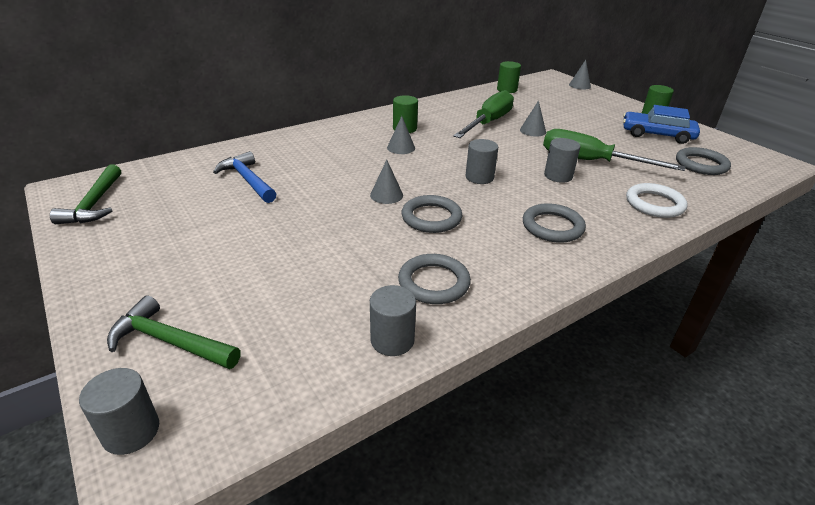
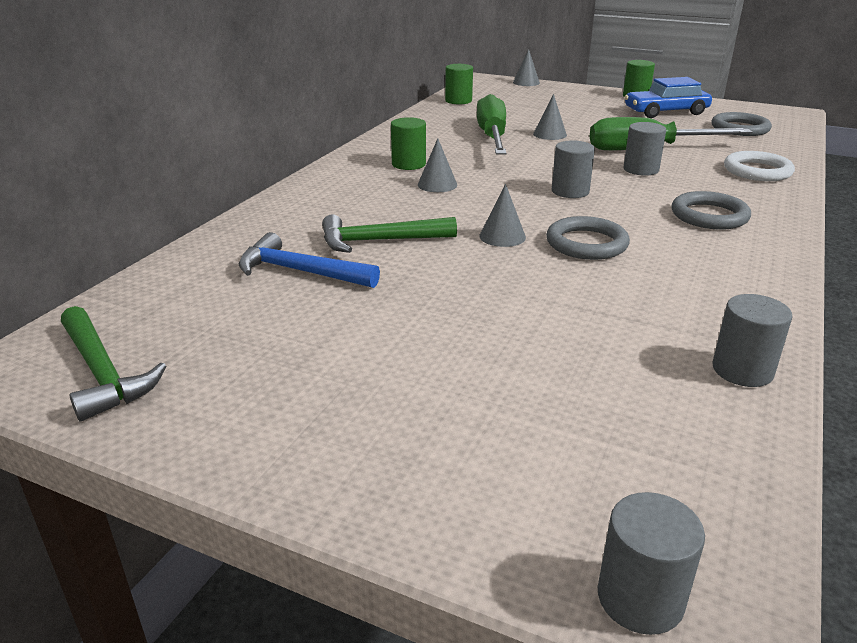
camera: 30 degrees left, 5 degrees down
green hammer [107,295,241,369] -> green hammer moved to [322,214,457,253]
grey ring [398,254,471,304] -> none

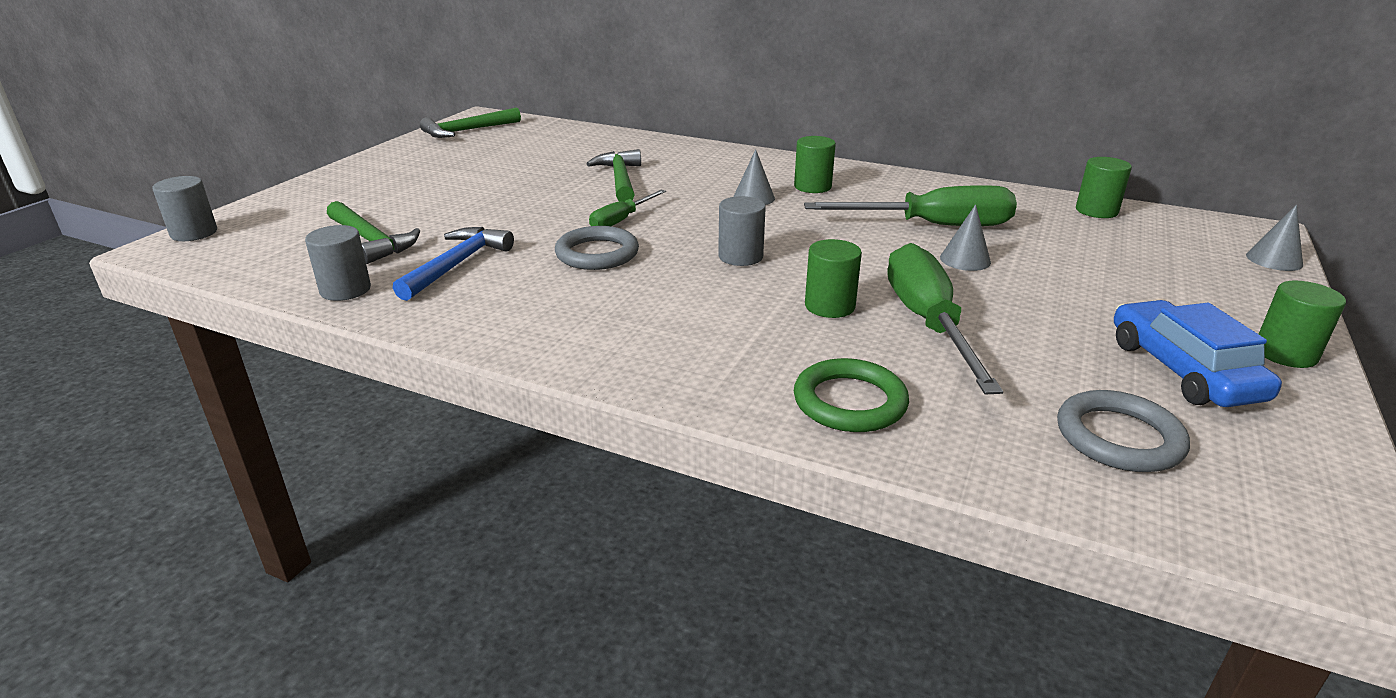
camera: 90 degrees right, 0 degrees up
blue hammer [239,232,380,288] -> blue hammer moved to [393,227,514,301]
grey cone [479,184,526,247] -> green screwdriver [589,189,666,226]
grey cylinder [623,122,666,176] -> green cylinder [805,239,862,318]
grey ring [671,191,751,229] -> none
white ring [724,151,795,181] -> green ring [794,358,909,432]
none -> green hammer [327,201,420,264]

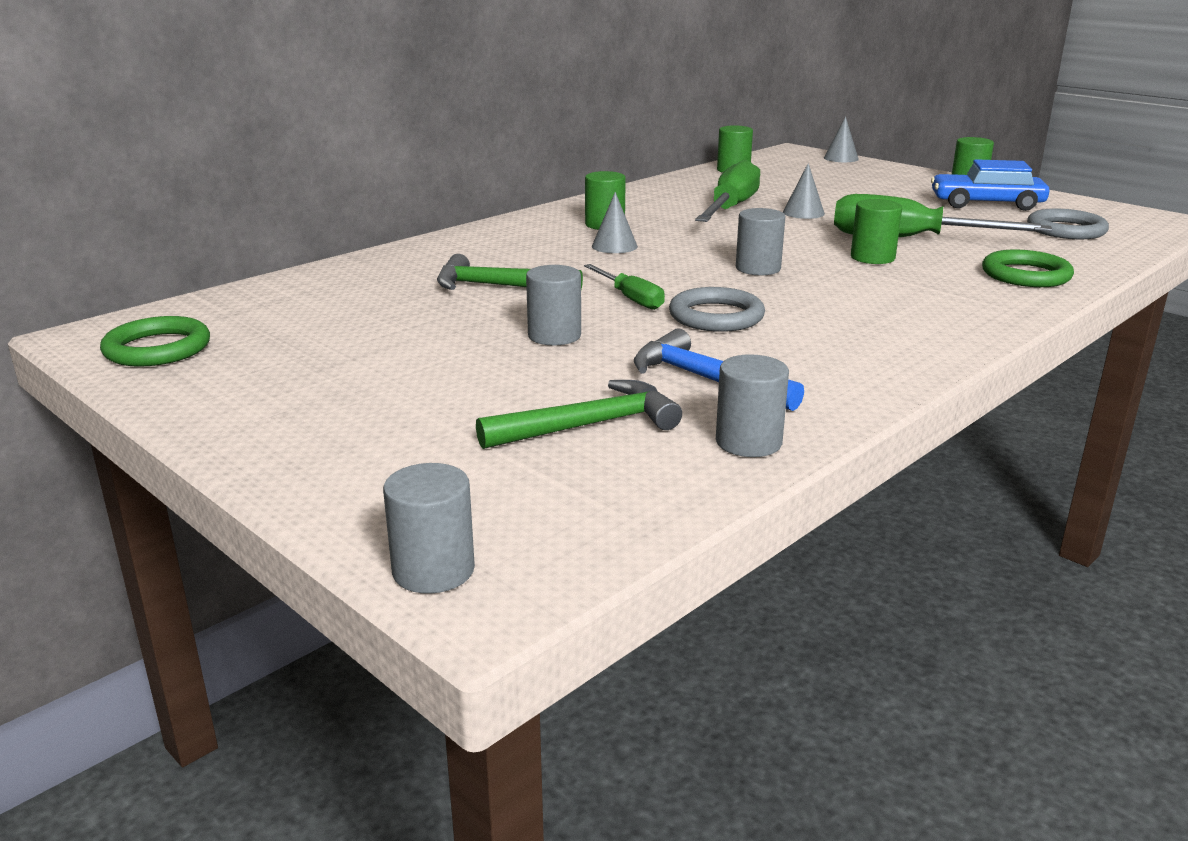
camera: 70 degrees left, 5 degrees down
green hammer [420,107,521,138] -> green ring [100,316,210,367]
none -> grey cylinder [526,265,581,345]

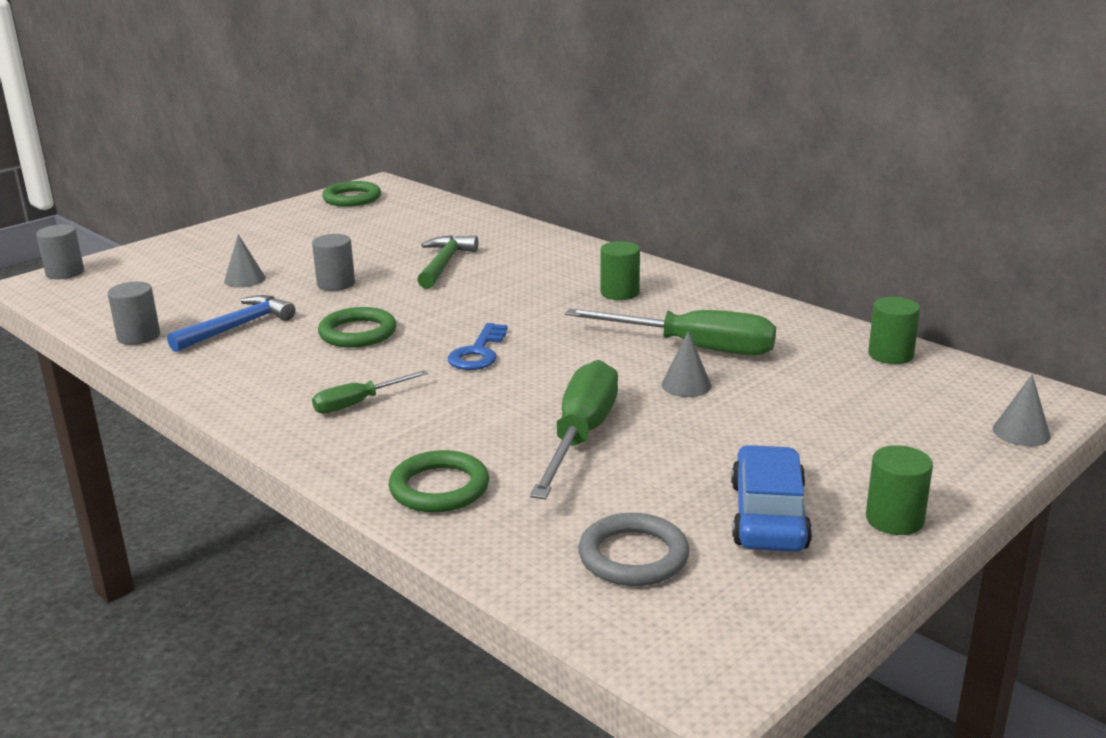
camera: 90 degrees right, 0 degrees up
green hammer [476,380,682,449] -> none
green screwdriver [584,264,665,310] -> green screwdriver moved to [312,370,428,414]
grey cone [592,192,638,253] -> grey cone moved to [224,234,266,288]
grey ring [669,287,765,332] -> green ring [318,307,397,348]
grey cylinder [736,208,785,275] -> blue key [448,323,508,370]
green cylinder [851,199,902,264] -> none

